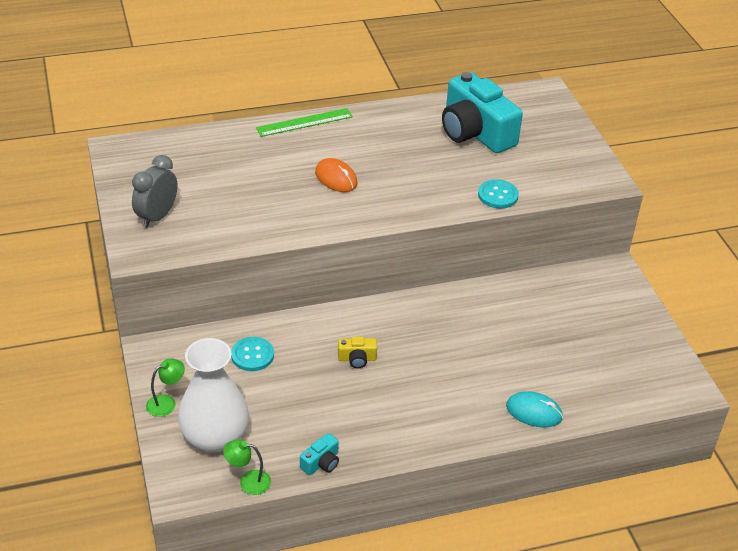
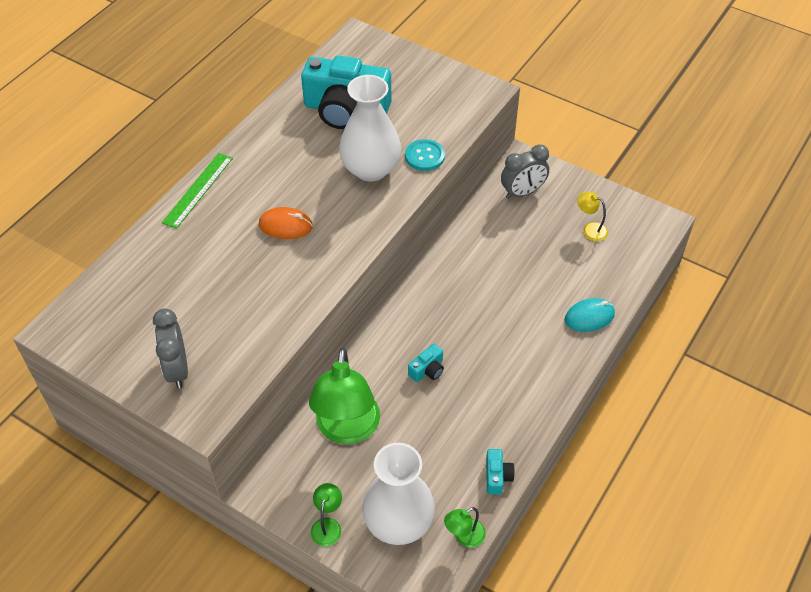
camera: 40 degrees left, 10 degrees up
turquoise button [231,337,274,371] -> green lamp [309,348,380,444]
yellow camera [338,337,377,368] -> turquoise camera [408,344,444,382]
none -> white vase [339,75,401,182]
none -> grey clock [501,144,549,199]
none -> yellow lamp [577,192,608,241]

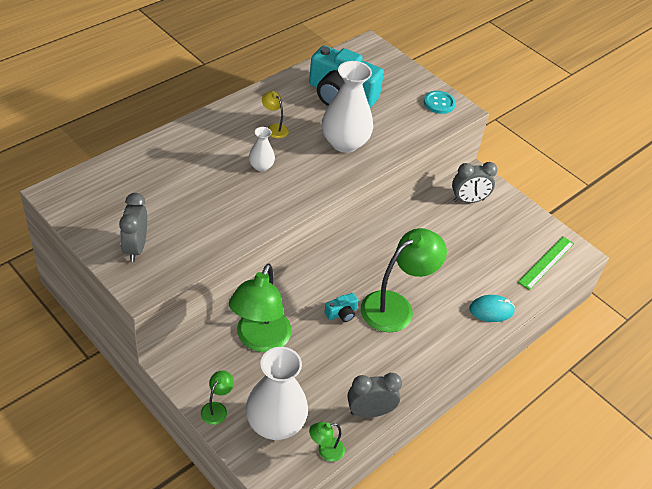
camera: 10 degrees right, 5 degrees down
green ruler [162,153,233,229] -> green ruler moved to [518,237,574,290]
orange mouse [259,207,313,239] -> white vase [249,127,275,172]
turquoise button [405,139,445,171] -> turquoise button moved to [424,91,456,114]
turquoise camera [486,449,515,495] -> grey clock [347,373,402,417]
yellow lamp [577,192,608,241] -> yellow lamp moved to [262,91,289,138]
none -> green lamp [361,228,447,332]

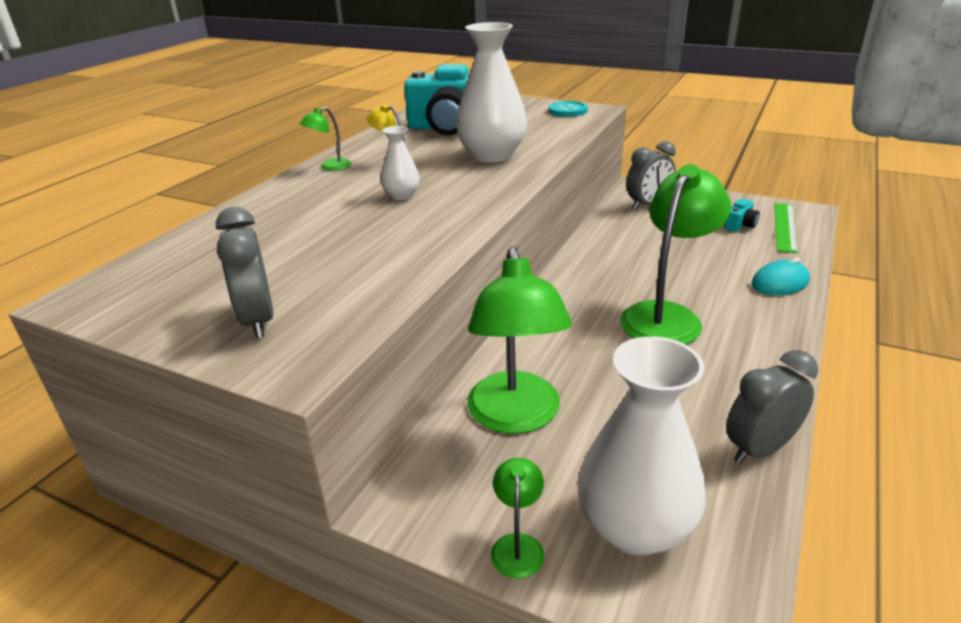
camera: 15 degrees left, 15 degrees down
green lamp [309,422,345,462] -> green lamp moved to [299,107,351,171]
turquoise camera [325,293,359,322] -> turquoise camera moved to [724,199,760,232]

